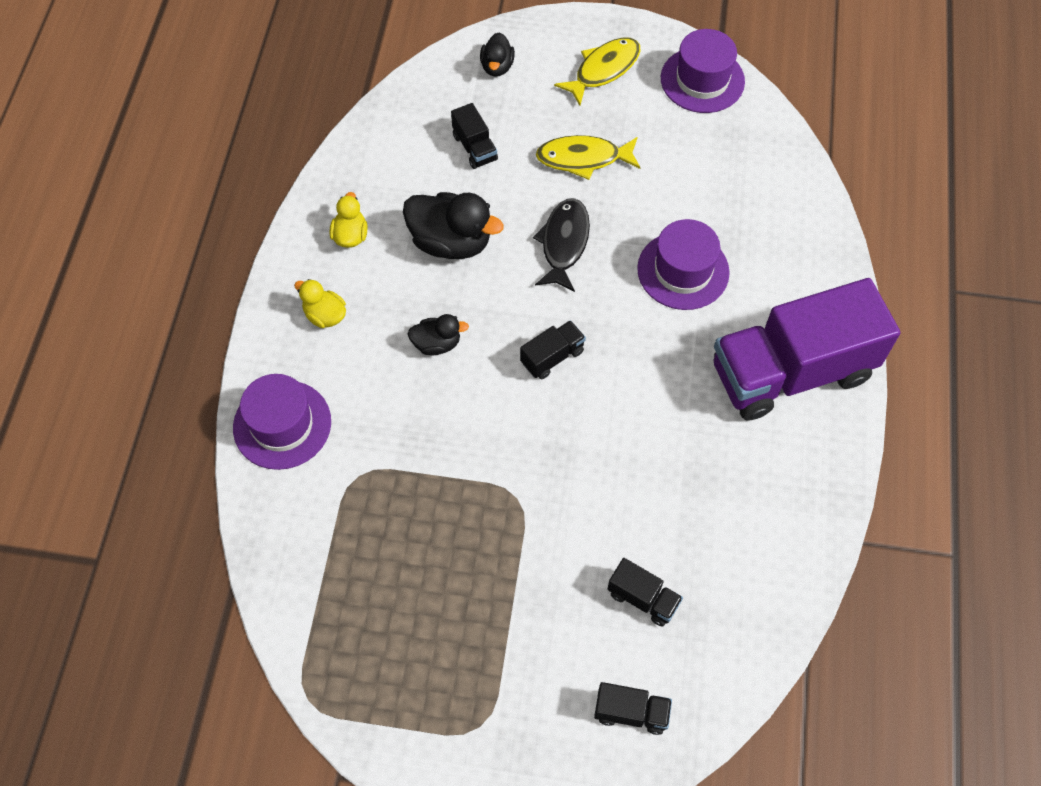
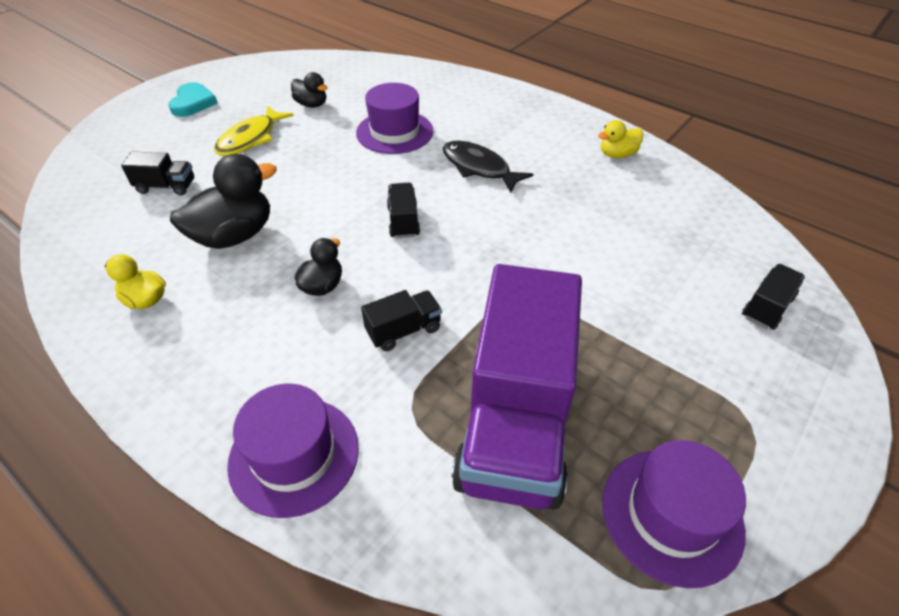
camera: 60 degrees left, 15 degrees down
yellow duck [294,279,346,328] -> yellow duck moved to [598,120,644,158]
black duck [480,32,515,77] -> black duck moved to [291,72,327,108]
black fish [533,198,590,292] -> black fish moved to [443,141,533,193]
yellow fish [554,38,640,106] -> turquoise heart [168,82,218,117]
black truck [607,558,683,627] -> black truck moved to [361,290,442,351]
purple hat [661,29,745,113] -> purple hat moved to [602,440,746,588]
purple truck [714,278,900,420] -> purple truck moved to [452,264,582,510]

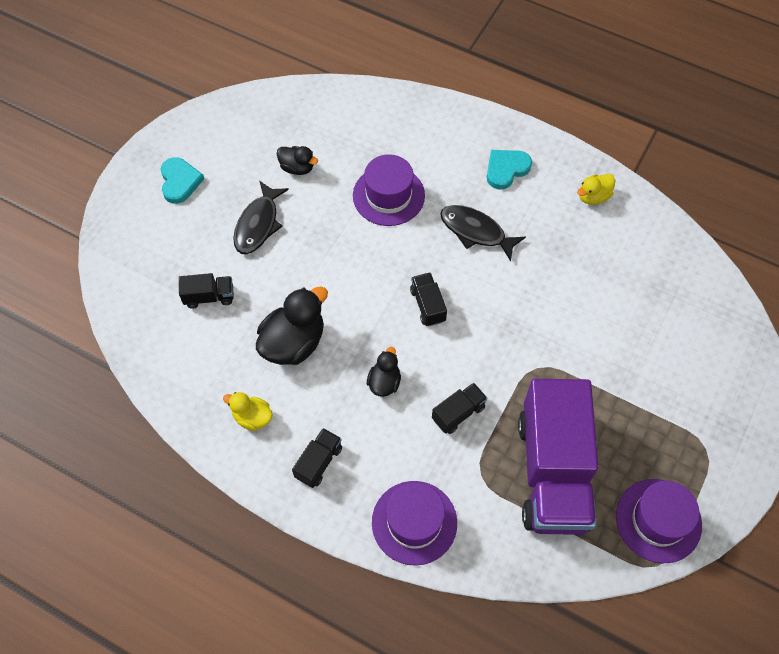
camera: 10 degrees left, 15 degrees up
yellow fish [214,106,294,156] -> black fish [233,181,289,254]
black truck [742,264,805,330] -> black truck moved to [292,428,342,488]
none -> turquoise heart [487,150,532,189]

